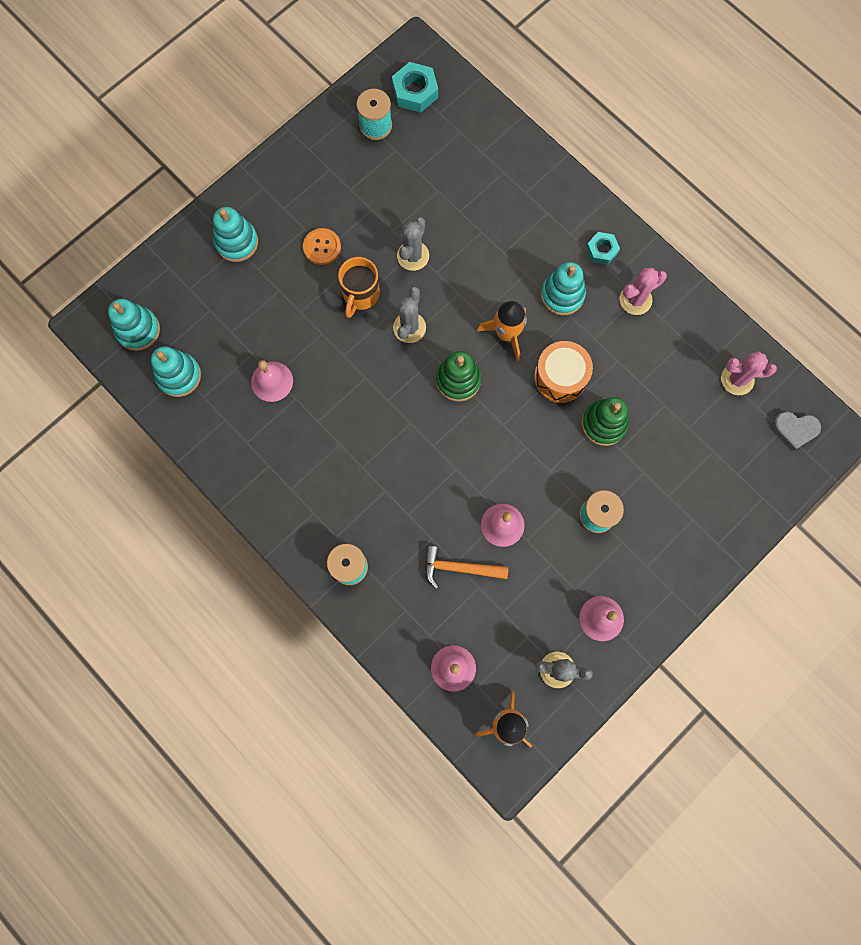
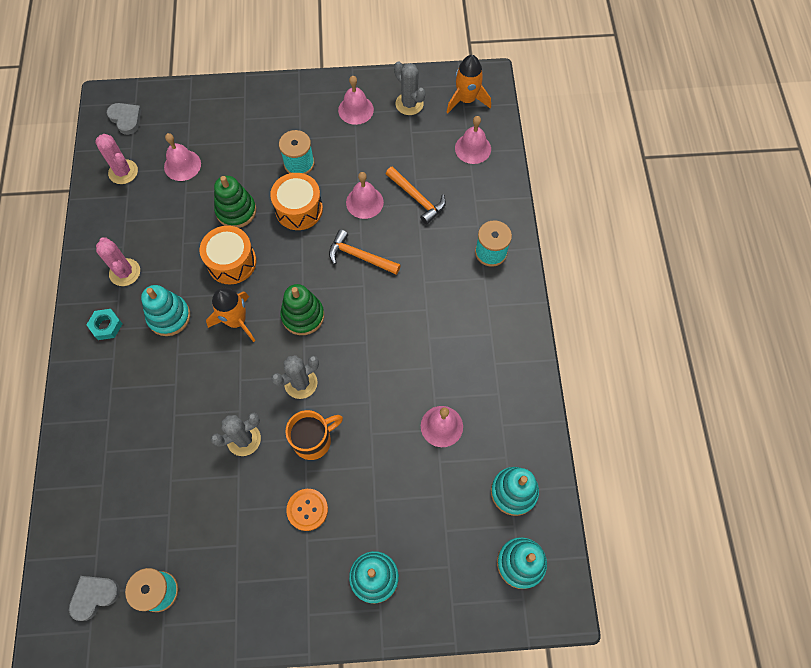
camera: 140 degrees left, 10 degrees down
turquoise nut [392,62,438,113] -> grey heart [69,576,120,621]
pink cactus [620,267,667,315] -> pink cactus turned 45 degrees clockwise [96,237,140,286]
none -> pink bell [164,133,201,181]
none -> orange drum [270,173,323,230]
none -> orange hammer [329,229,401,275]

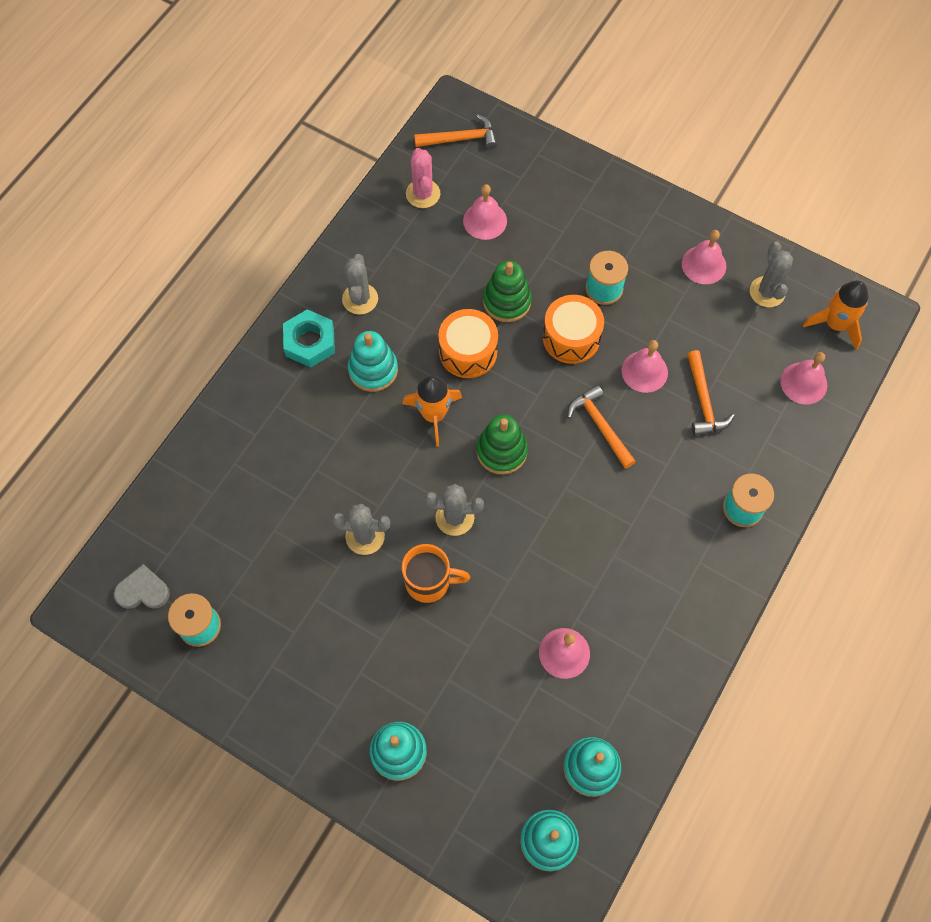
camera: 35 degrees right, 0 degrees up
turquoise nut [87,309,122,340] -> turquoise nut [283,309,335,367], size x1.54
pink cactus [96,237,140,286] -> grey cactus [342,254,378,315]
grey heart [107,103,142,135] -> orange hammer [414,114,497,150]
orange button [286,489,328,531] -> none

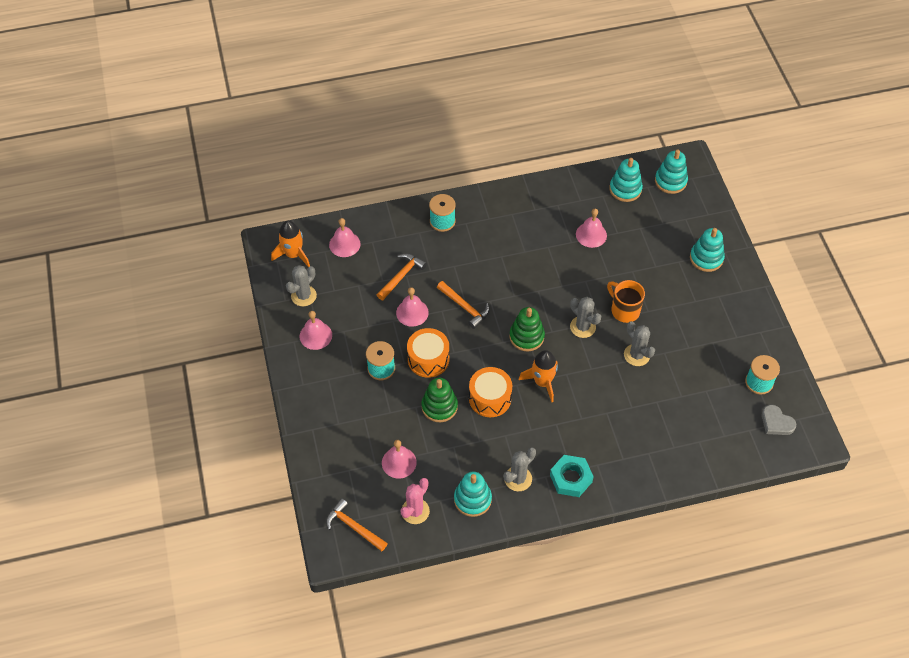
camera: 135 degrees left, 10 degrees down
turquoise stacking toy [348,331,398,392] -> turquoise stacking toy moved to [454,472,492,517]
orange hammer [568,385,636,469] -> orange hammer turned 60 degrees counterclockwise [437,281,490,329]

